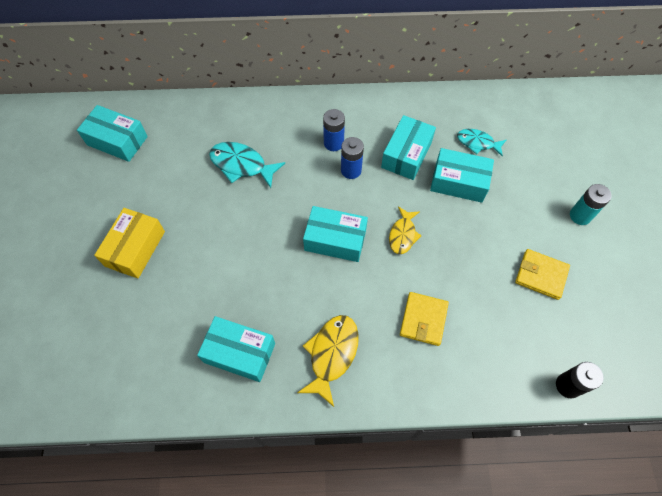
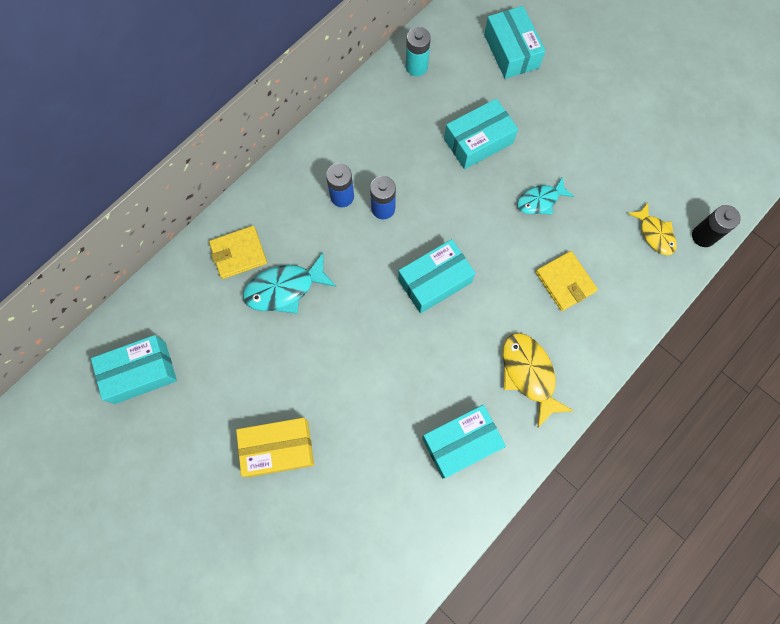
camera: 45 degrees left, 10 degrees up
yellow box [94,208,165,279] -> yellow box turned 75 degrees counterclockwise [236,418,314,477]
turquoise box [381,115,436,180] -> turquoise box moved to [484,6,546,79]
yellow fish [389,206,422,254] -> yellow fish moved to [628,203,677,255]
turquoise fish [457,129,507,156] -> turquoise fish moved to [517,177,574,215]
yellow wallet [515,249,570,300] -> yellow wallet moved to [209,226,267,279]
turquoise battery [570,184,612,225] -> turquoise battery moved to [406,27,431,76]

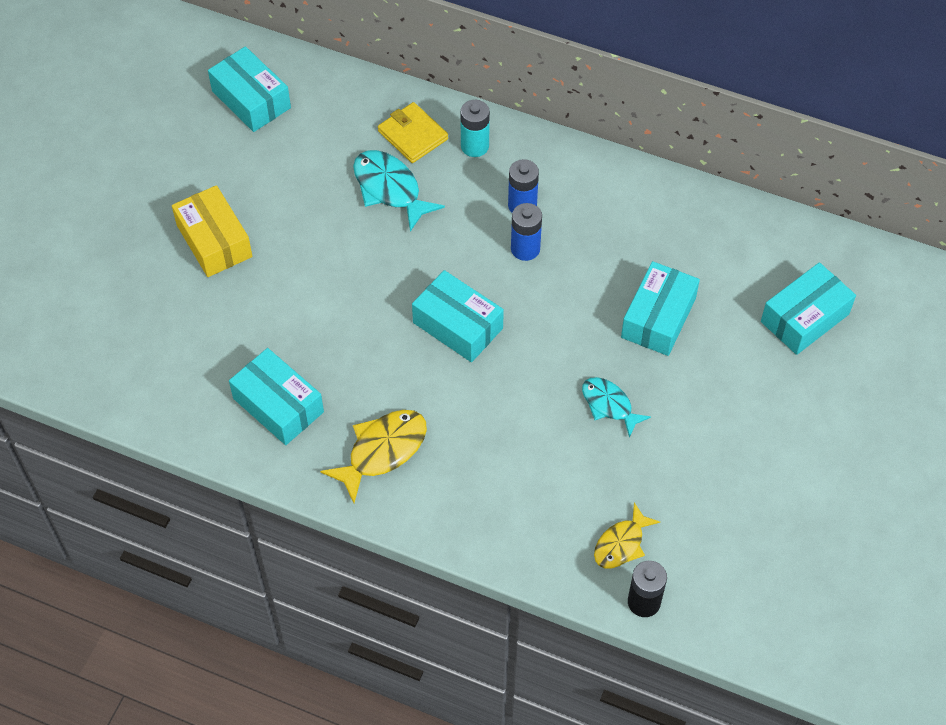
camera: 70 degrees right, 15 degrees down
turquoise battery [406,27,431,76] -> turquoise battery moved to [460,100,490,157]
turquoise box [444,98,518,169] -> turquoise box turned 75 degrees clockwise [621,261,700,356]
yellow wallet [536,251,598,311] -> none

